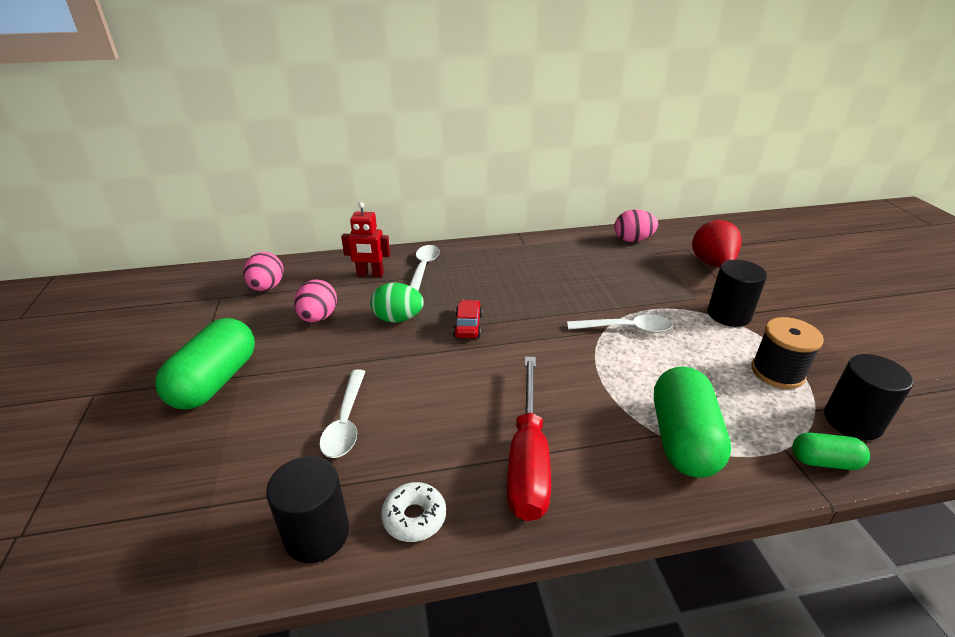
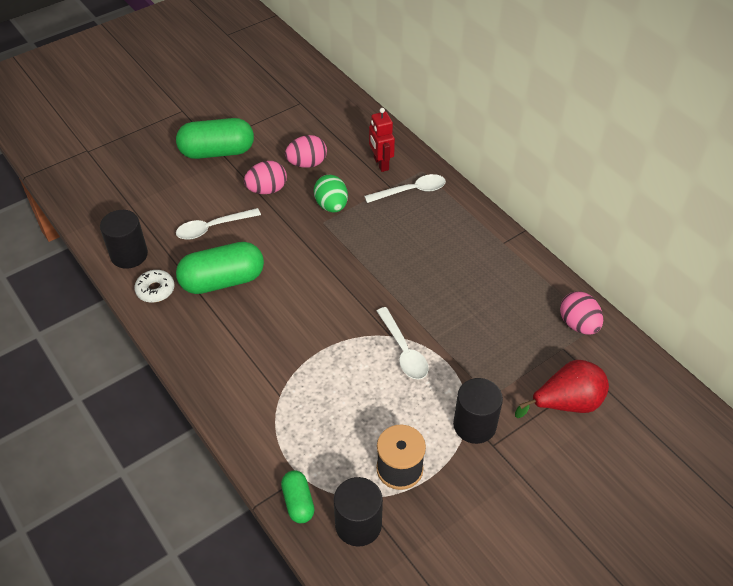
camera: 65 degrees right, 15 degrees up
pink egg [243,252,284,291] -> pink egg moved to [244,161,287,194]
red car [453,300,482,338] -> none
red screwdriver [507,356,551,521] -> none
green capsule [654,367,731,478] -> green capsule moved to [176,242,264,294]

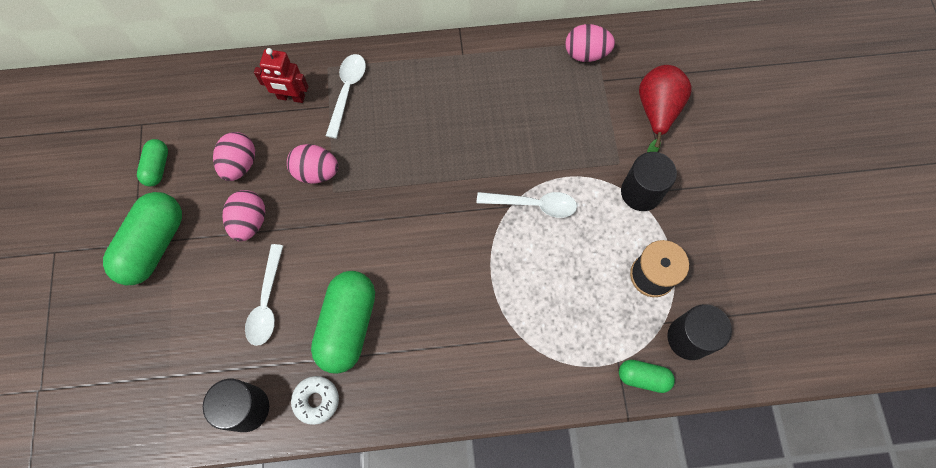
camera: 60 degrees left, 20 degrees up
green egg [314,175,348,212] -> pink egg [287,144,339,184]
none -> green capsule [137,139,168,186]

